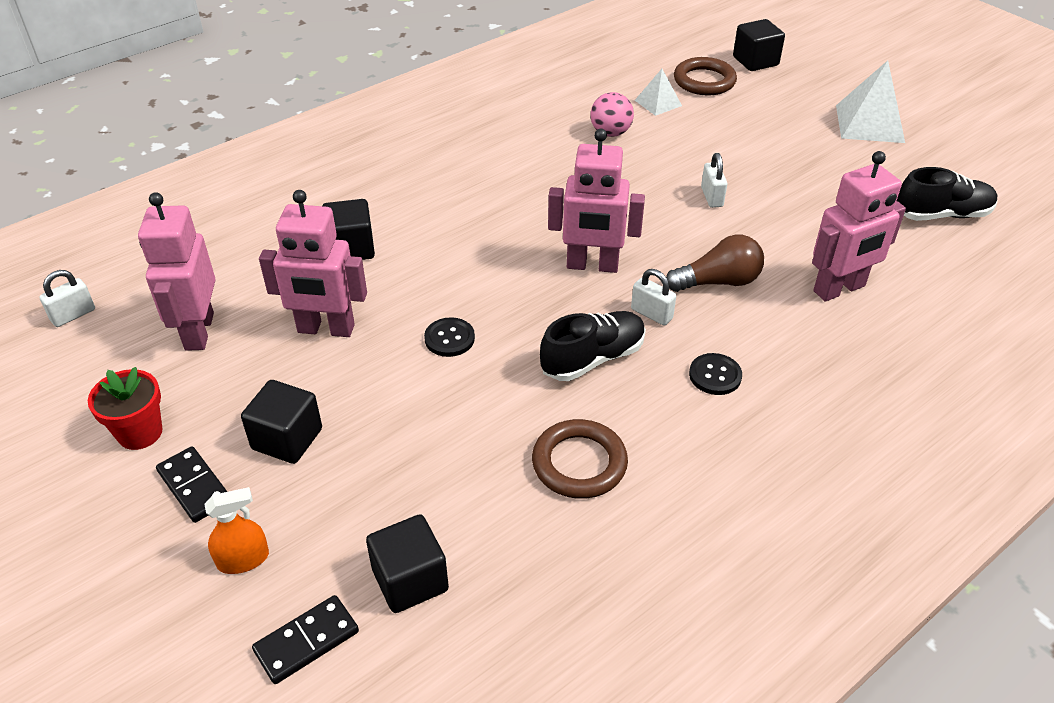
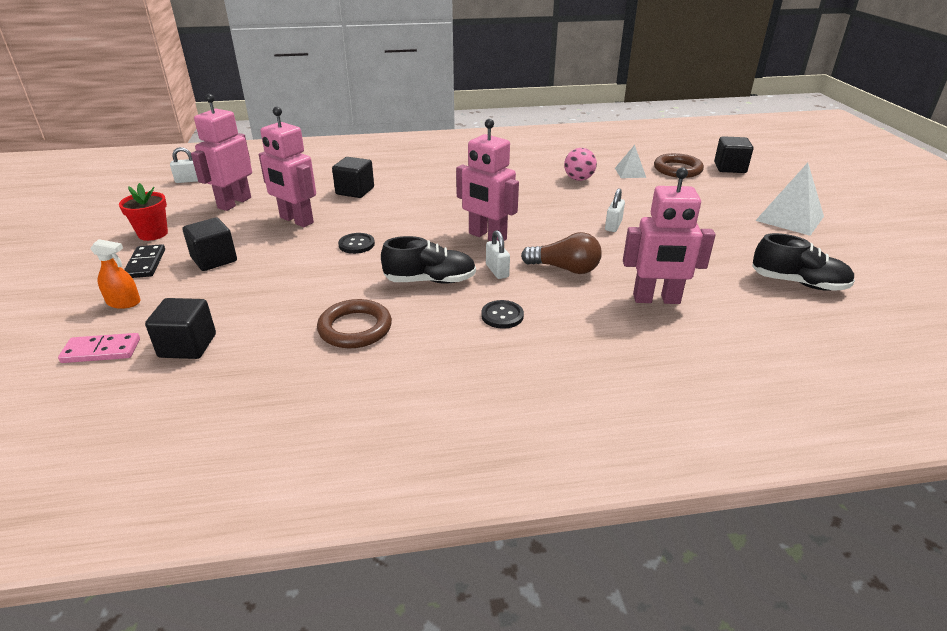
camera: 30 degrees right, 10 degrees down
black domino [252,595,359,684] -> pink domino [58,333,140,363]

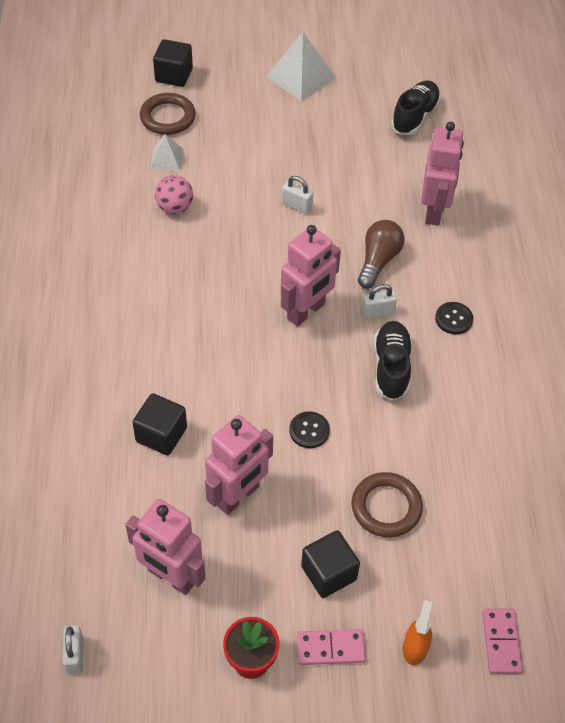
camera: 85 degrees left, 20 degrees up
black domino [124,244,165,278] -> pink domino [297,629,366,665]
black cube [145,298,216,359] -> none
brown ring [317,299,392,348] -> brown ring moved to [352,472,423,538]

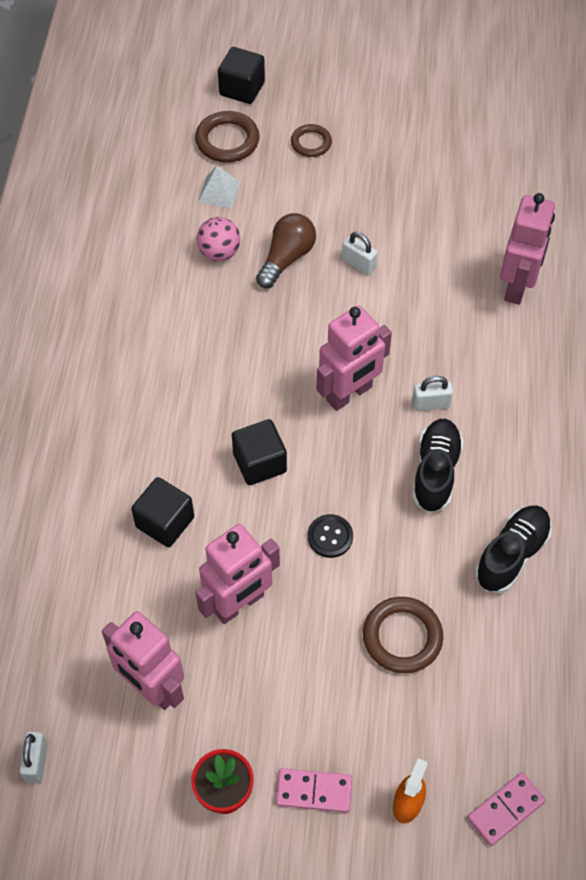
camera: 10 degrees right, 5 degrees up
white pyramid [266,32,336,102] -> none
black cube [301,530,360,598] -> black cube moved to [232,419,287,485]
brown light bulb [358,220,405,289] -> brown light bulb moved to [256,213,316,288]
black shoe [391,80,441,135] -> black shoe moved to [475,505,552,593]
black button [435,302,473,334] -> none
pink domino [482,609,523,674] -> pink domino turned 45 degrees clockwise [467,772,546,846]
none -> brown ring [291,124,332,157]

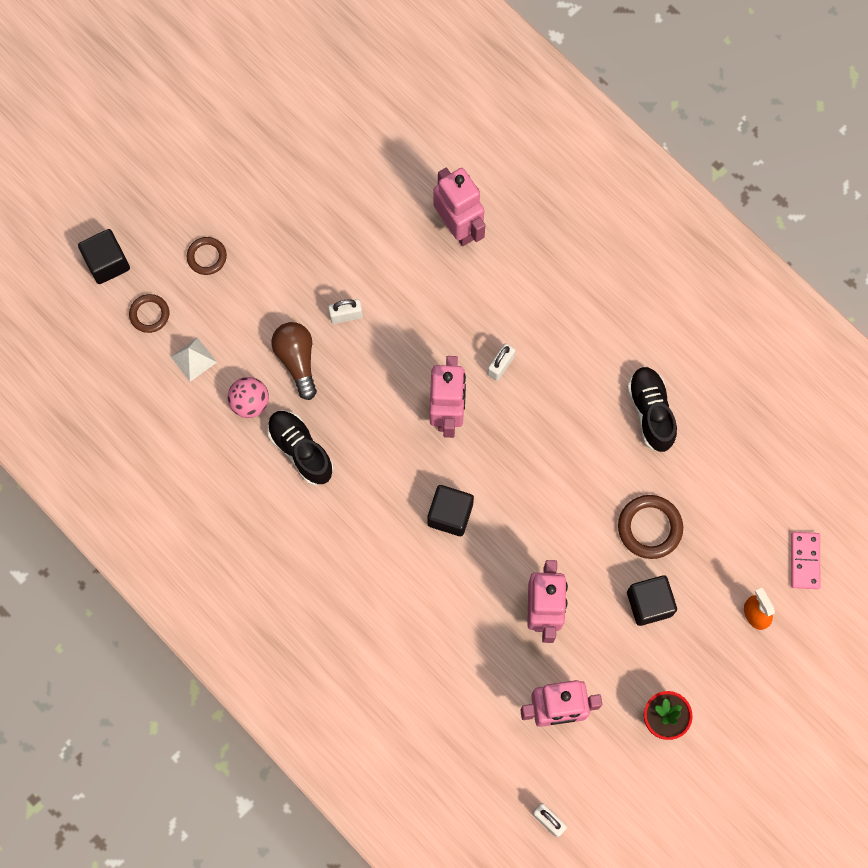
camera: 50 degrees left, 15 degrees up
black cube [131,477,194,547] -> black cube moved to [627,575,677,626]
brown ring [195,111,260,163] -> brown ring [129,294,169,333], size x0.64
pink domino [276,768,352,813] -> none
black button [308,514,353,558] -> none
black shoe [412,419,463,513] -> black shoe moved to [267,410,334,486]

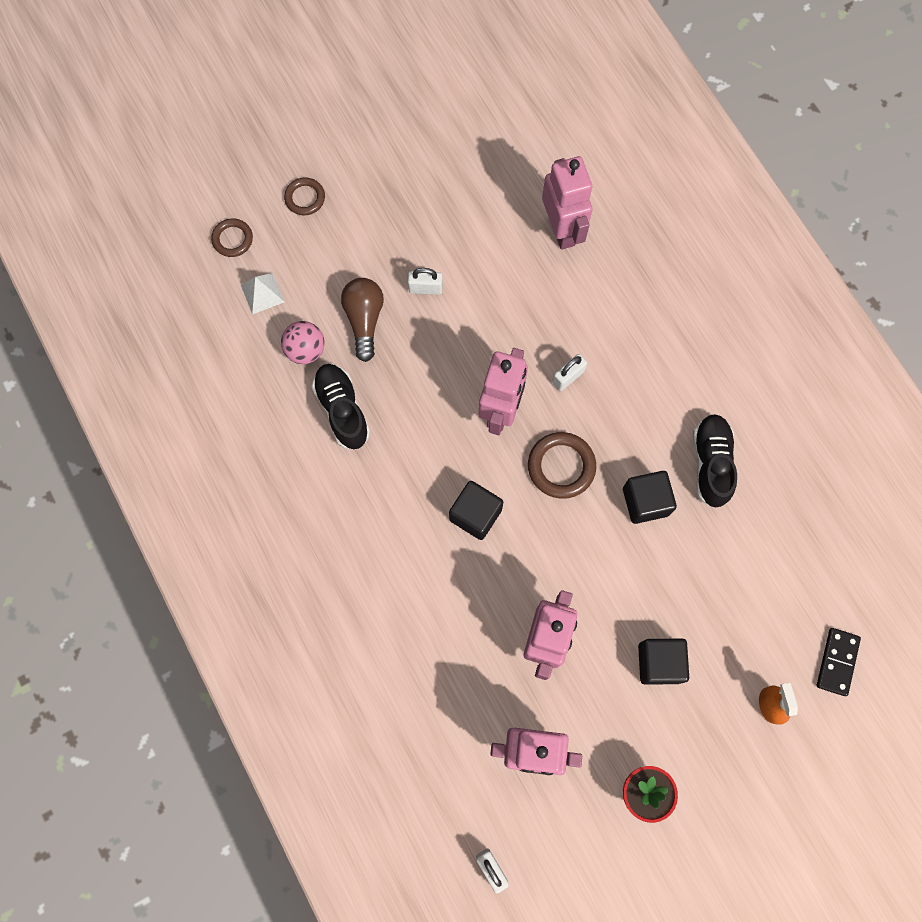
camera: 15 degrees right, 0 degrees up
black cube [78,229,130,284] -> black cube moved to [623,471,677,524]
brown ring [618,495,683,559] -> brown ring moved to [528,432,596,499]
pink domino [791,532,820,589] -> black domino [816,628,861,696]

